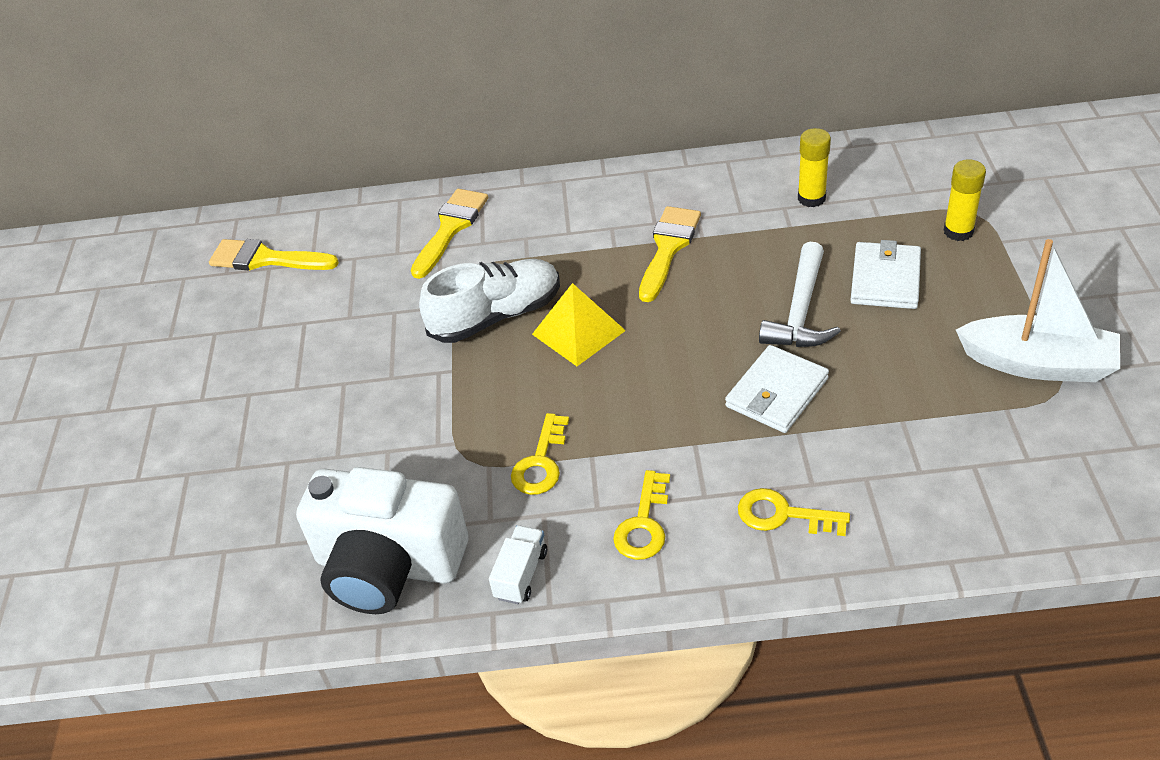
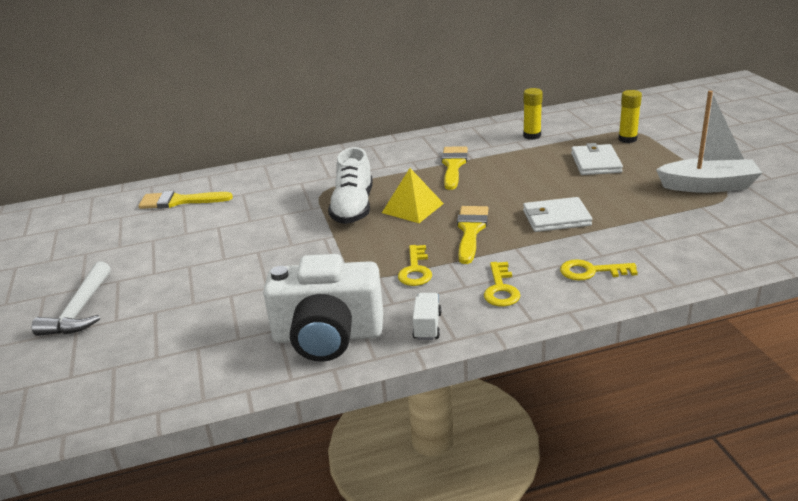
camera: 15 degrees left, 15 degrees down
yellow brush [411,189,488,279] -> yellow brush moved to [457,206,488,264]
white shoe [419,259,560,343] -> white shoe turned 135 degrees clockwise [328,147,373,224]
white wallet [725,345,829,433] -> white wallet turned 60 degrees clockwise [523,197,592,232]
white hammer [759,242,841,347] -> white hammer moved to [32,261,111,336]

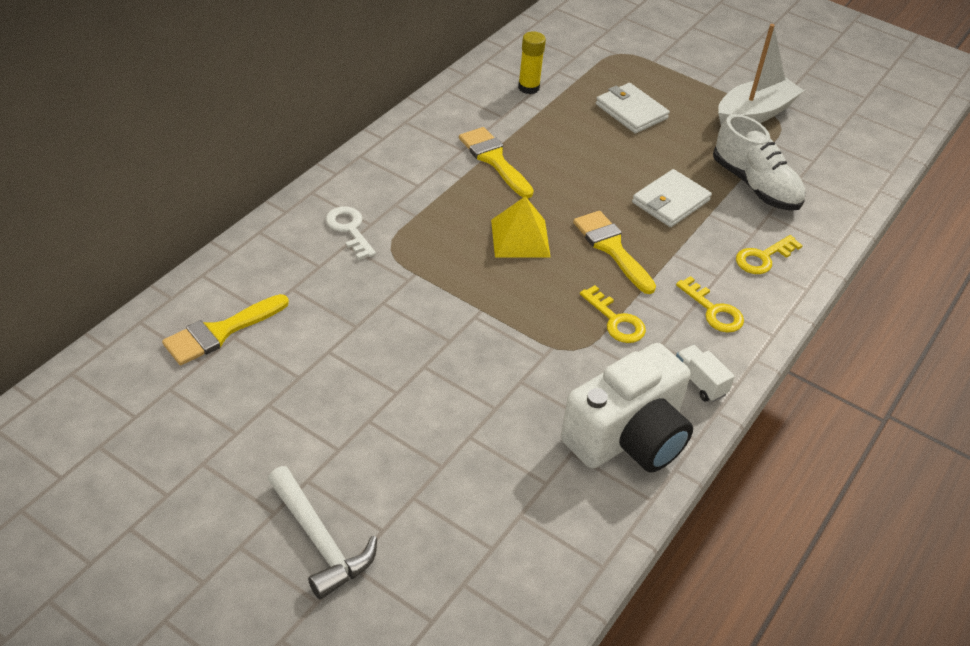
camera: 45 degrees left, 15 degrees up
white shoe [328,147,373,224] -> white shoe moved to [713,114,806,211]
yellow glue stick [618,90,642,143] -> none
none -> white key [326,206,376,260]

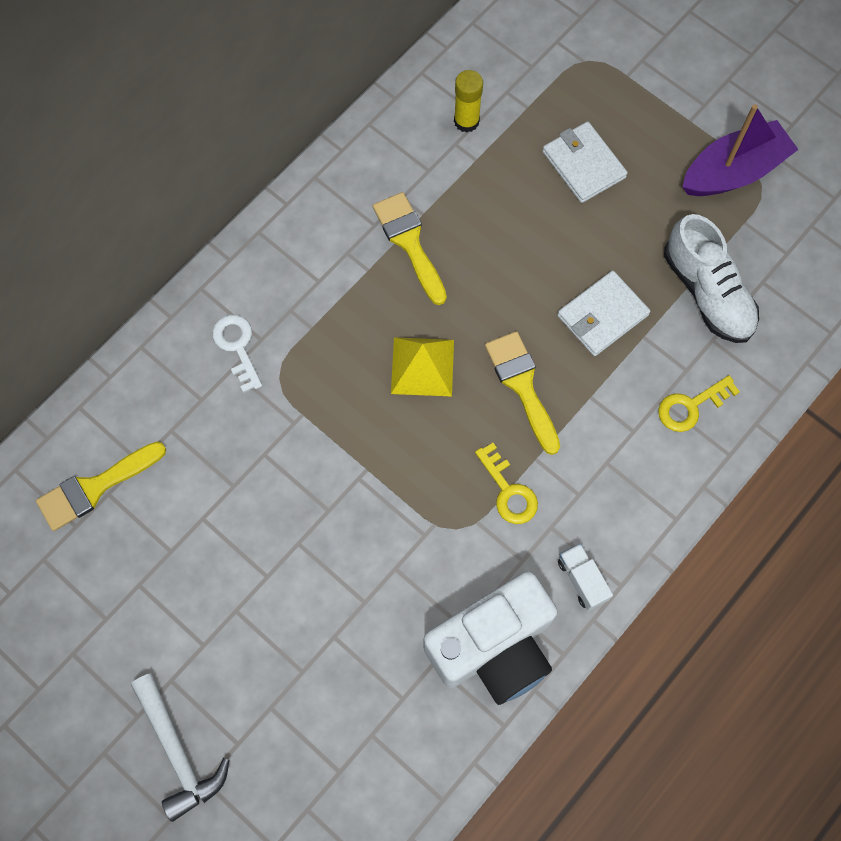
camera: 10 degrees right, 25 degrees up
yellow key [676,276,744,333] -> none
white boat [718,24,804,125] -> purple boat [683,104,799,196]

